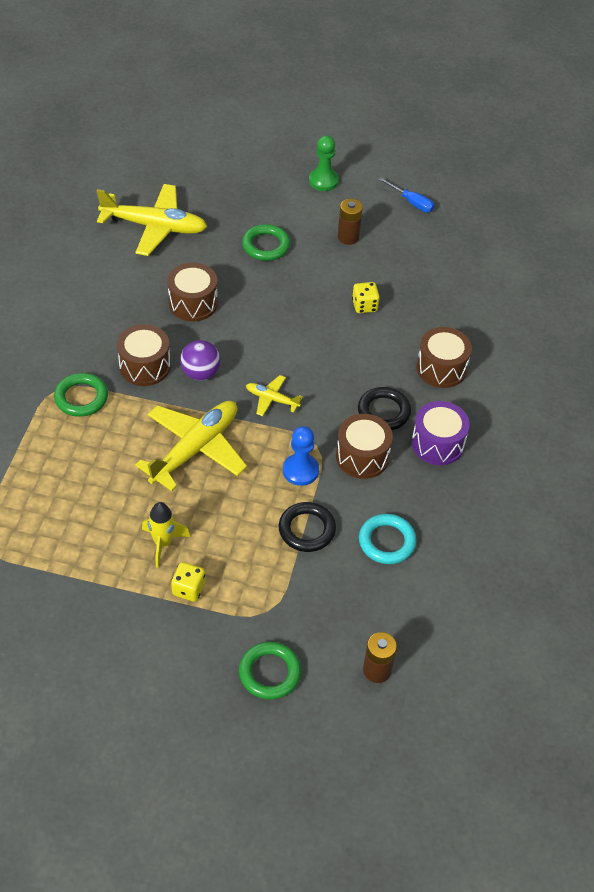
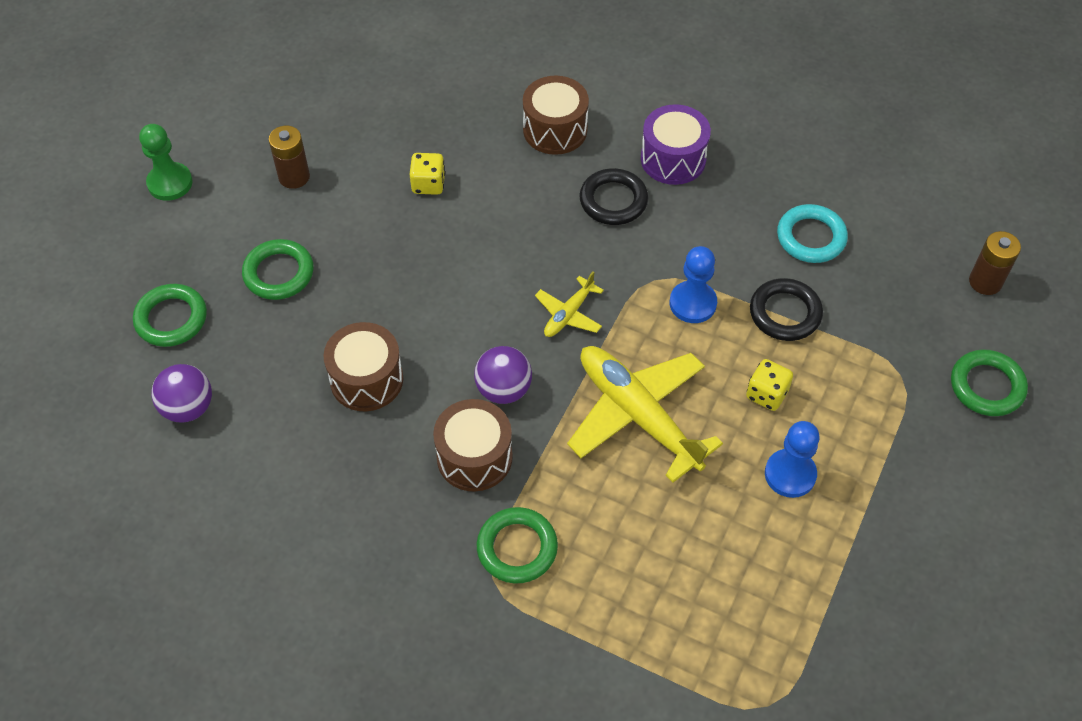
camera: 75 degrees left, 5 degrees up
yellow plane [97,184,207,256] -> purple ball [151,364,212,423]
yellow rocket [142,502,190,568] -> blue pawn [765,421,820,498]
yellow dice [171,562,206,602] -> yellow dice moved to [746,359,793,411]
brown drum [336,414,393,479] -> none
blue screwdriver [378,177,435,212] -> none
none -> green ring [133,284,207,347]

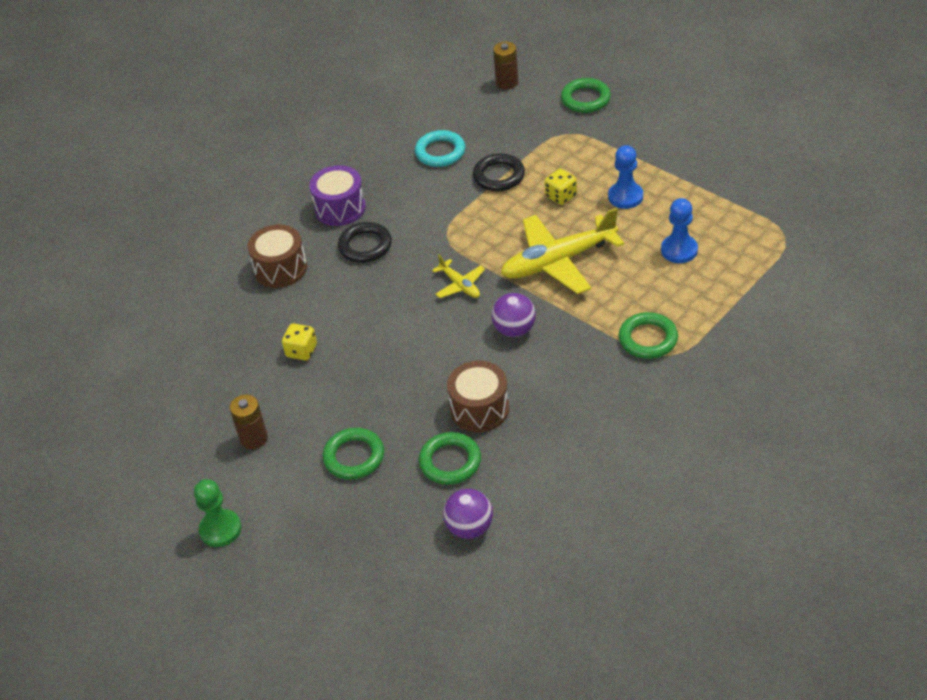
camera: 70 degrees left, 10 degrees down
green ring [133,284,207,347] -> green ring moved to [419,432,481,485]
brown drum [433,399,513,491] -> none
blue pawn [670,246,717,323] -> blue pawn moved to [661,198,698,263]

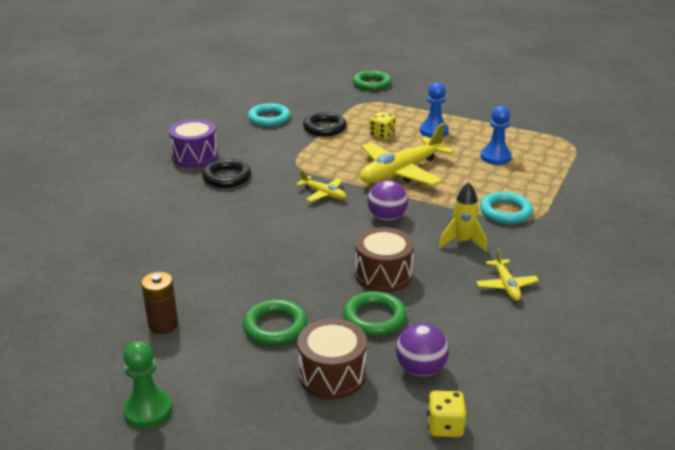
camera: 20 degrees left, 15 degrees down
brown drum [248,224,307,288] -> brown drum moved to [298,318,367,399]
yellow dice [282,323,317,360] -> yellow dice moved to [427,391,466,437]
brown battery [493,42,518,90] -> none
green ring [619,312,678,359] -> turquoise ring [480,192,533,224]
none -> yellow rocket [439,182,487,252]
none -> yellow plane [476,249,539,301]

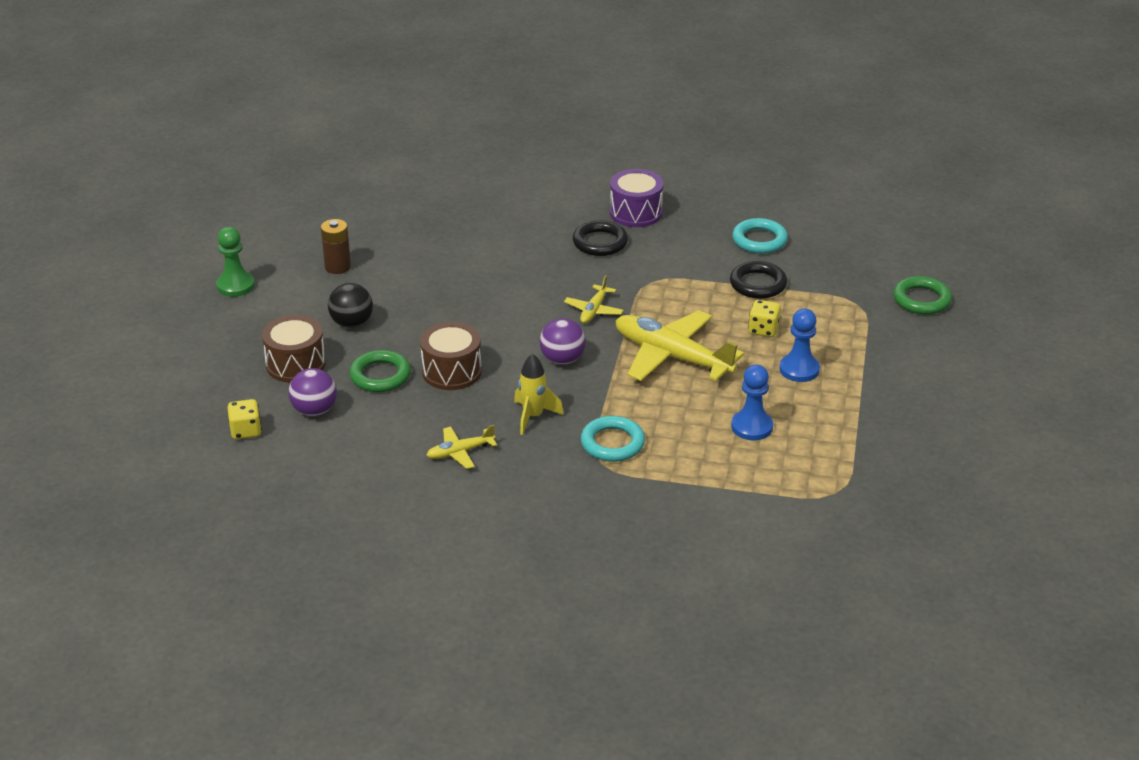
camera: 75 degrees right, 5 degrees up
green ring [243,299,307,345] -> black ball [328,283,373,328]

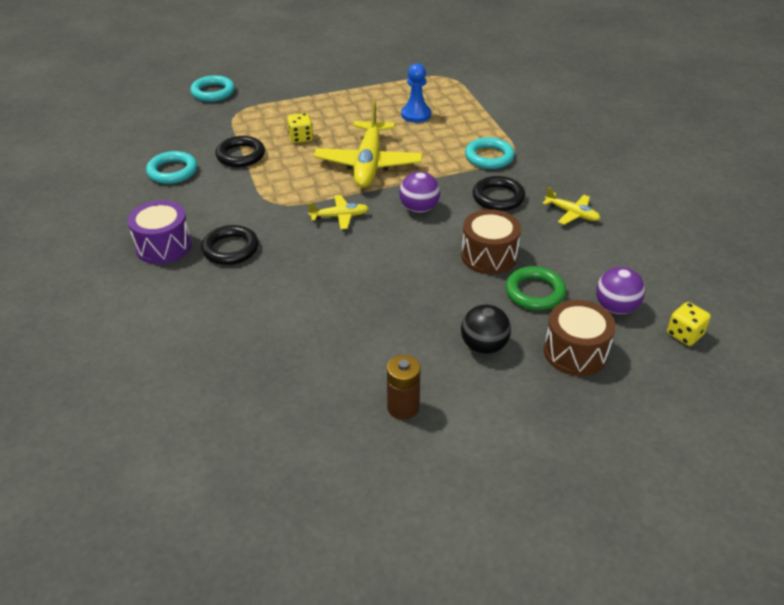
camera: 120 degrees left, 5 degrees up
green pawn [216,227,255,297] -> none
yellow rocket [514,354,564,435] -> black ring [473,176,525,211]
blue pawn [780,308,820,382] -> none
green ring [893,276,952,315] -> turquoise ring [190,75,235,102]

